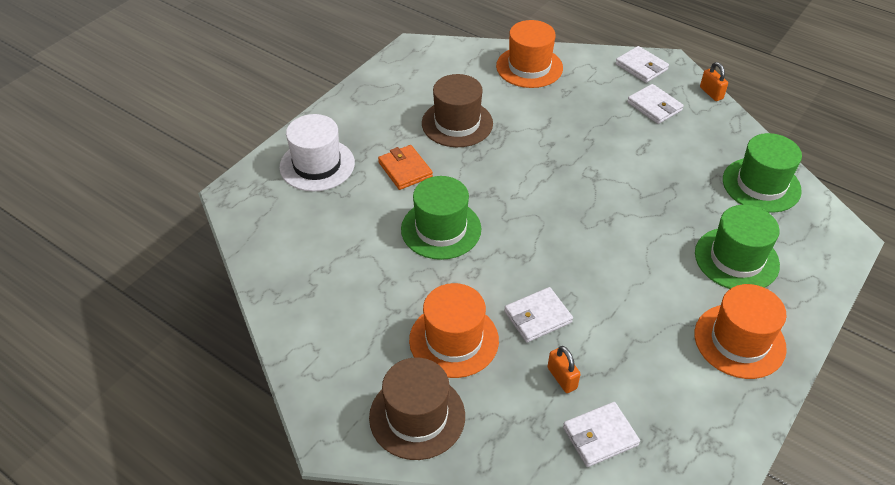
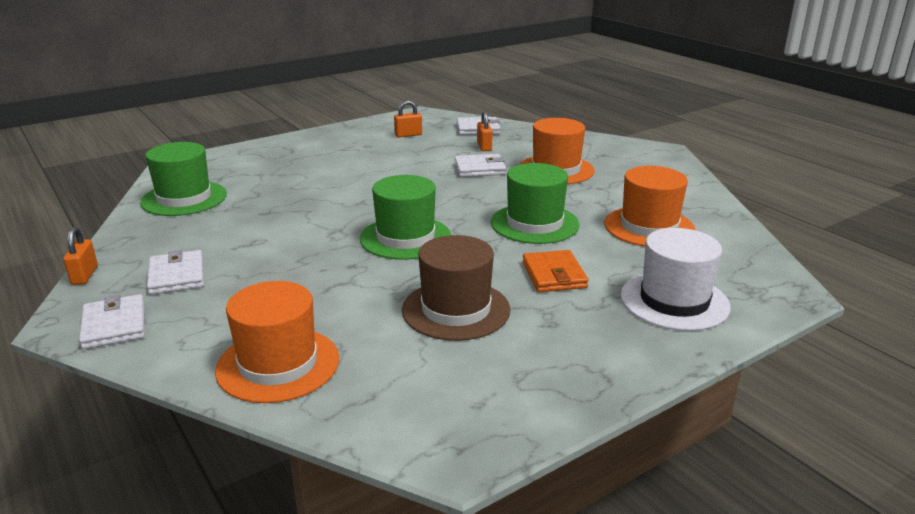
camera: 160 degrees left, 20 degrees down
brown hat [369,357,465,460] -> none
orange hat [694,284,787,379] -> orange hat moved to [604,166,695,247]
green hat [695,205,780,289] -> green hat moved to [360,175,451,260]
none -> orange padlock [394,101,422,137]

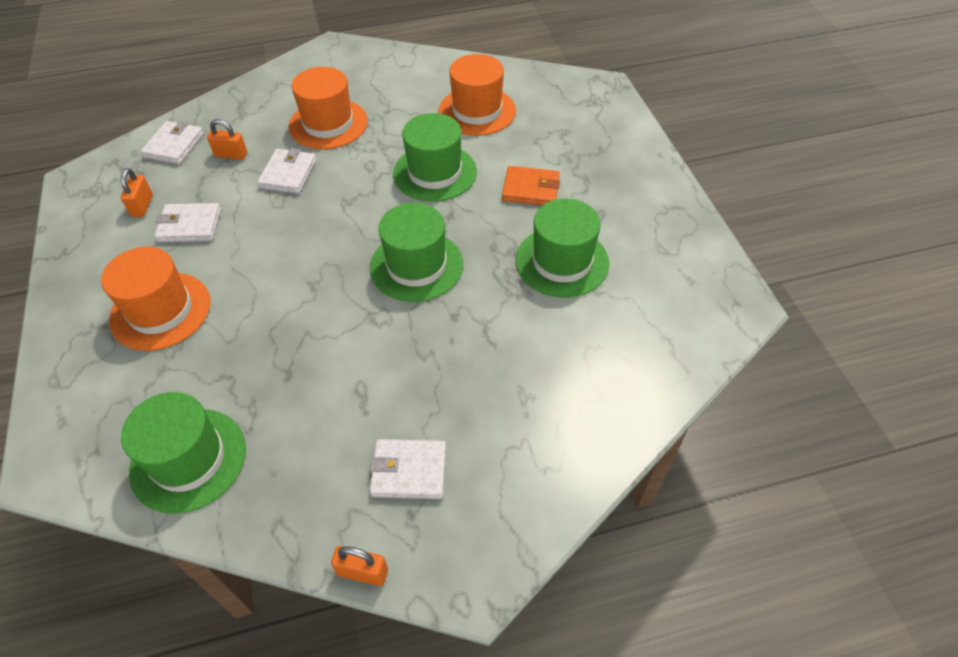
camera: 70 degrees left, 25 degrees up
white wallet [79,294,145,349] -> white wallet moved to [154,203,221,242]
orange hat [215,281,339,403] -> orange hat moved to [101,247,210,351]
brown hat [402,235,510,341] -> green hat [516,199,609,298]
white hat [620,228,731,331] -> none

